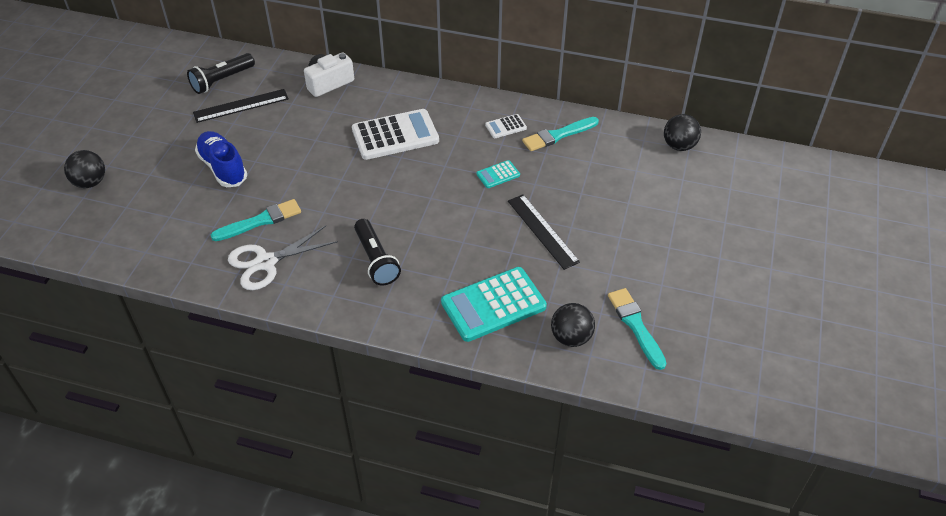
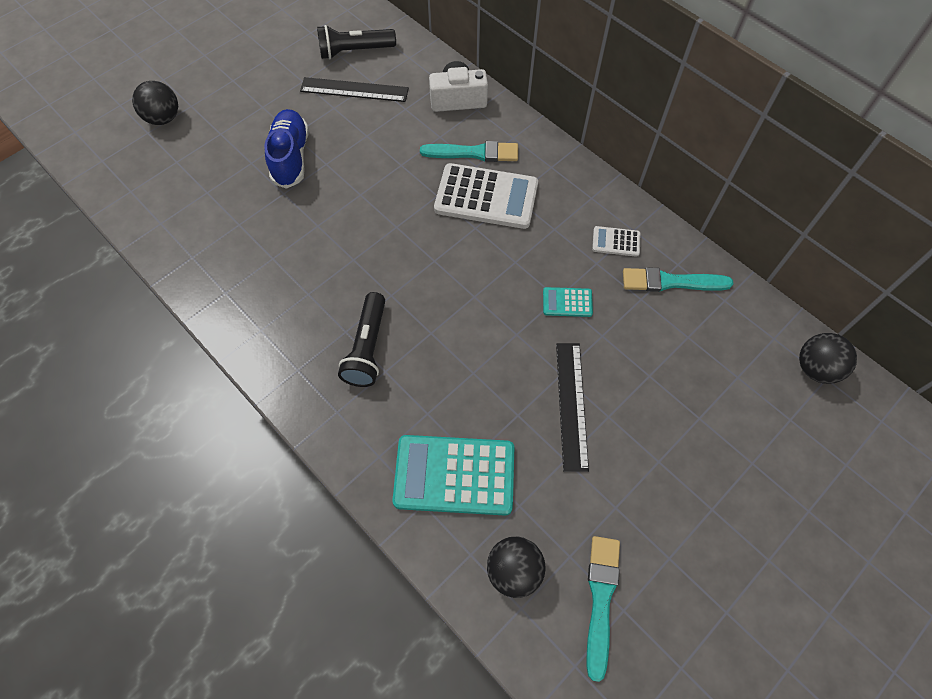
camera: 30 degrees right, 15 degrees up
turquoise brush [211,199,301,241] -> turquoise brush moved to [420,141,518,162]
white scissors [228,226,338,290] -> none

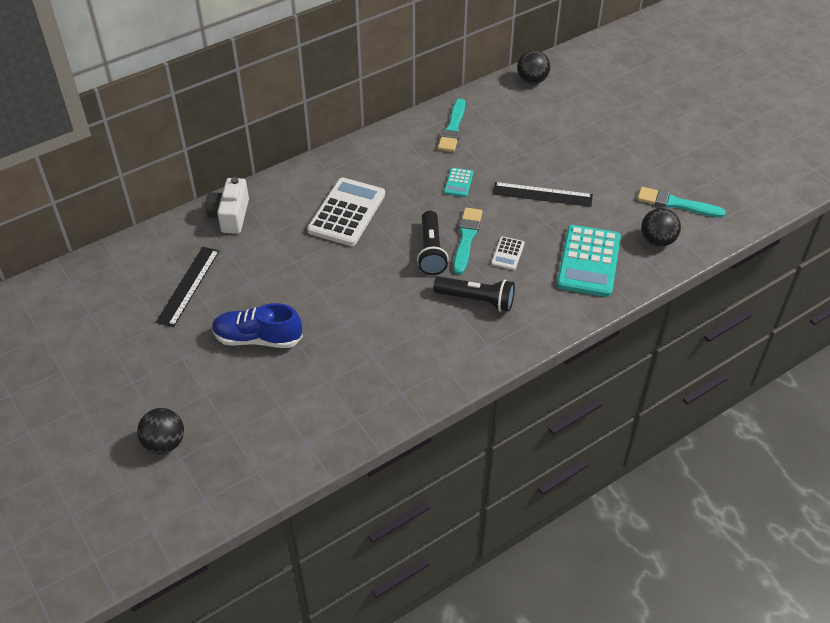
camera: 80 degrees left, 15 degrees down
black flashlight [317,25,396,59] -> black flashlight moved to [417,210,449,275]
turquoise brush [420,141,518,162] -> turquoise brush moved to [453,208,483,275]
white calculator [592,226,641,257] -> white calculator moved to [491,236,525,270]

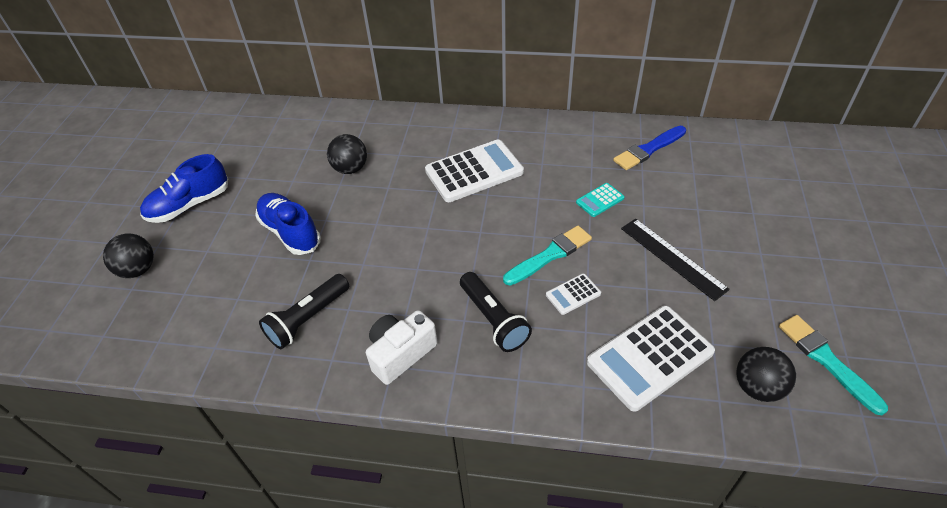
camera: 45 degrees right, 0 degrees up
black ruler [156,247,220,327] -> none
white camera [206,177,249,234] -> white camera moved to [366,310,438,385]
black flashlight [417,210,449,275] -> black flashlight moved to [259,274,349,349]
turquoise brush [438,98,465,152] -> blue brush [613,126,686,170]
black ball [517,50,550,84] -> black ball moved to [327,134,367,174]
turquoise calculator [557,225,621,297] -> white calculator [587,306,715,412]
none -> blue shoe [140,154,228,223]

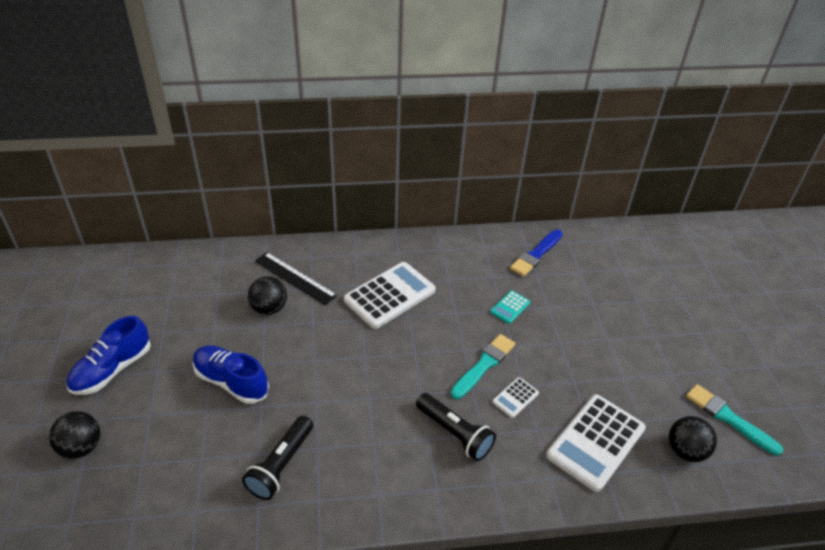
camera: 20 degrees left, 5 degrees down
white camera [366,310,438,385] -> none
black ruler [621,219,730,301] -> black ruler moved to [255,252,338,306]

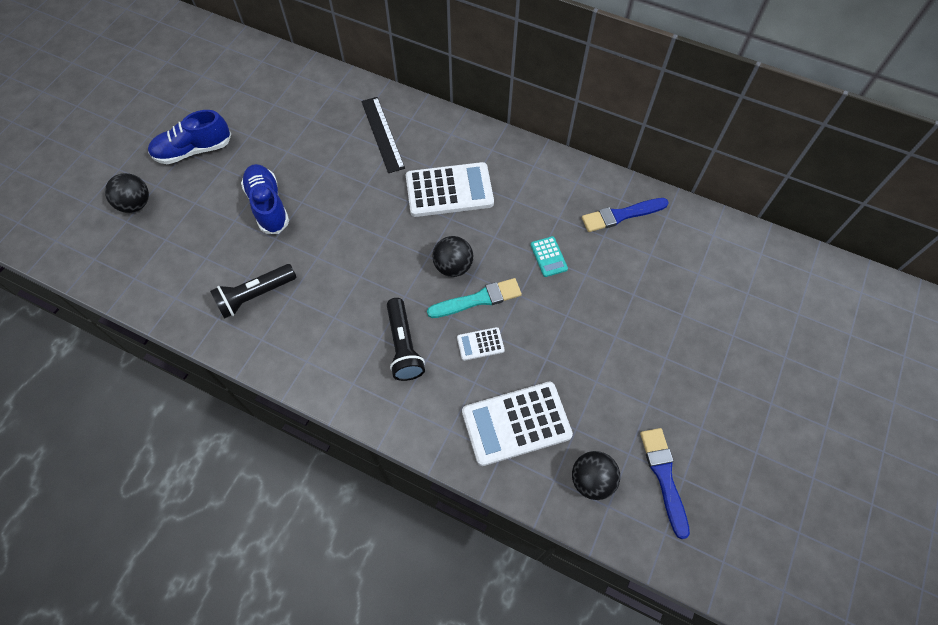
camera: 35 degrees right, 20 degrees up
black ball [248,276,287,315] -> black ball moved to [432,236,473,277]
turquoise calculator [490,291,530,324] -> turquoise calculator turned 90 degrees counterclockwise [531,236,568,277]
turquoise brush [686,384,784,456] -> blue brush [640,428,690,539]

